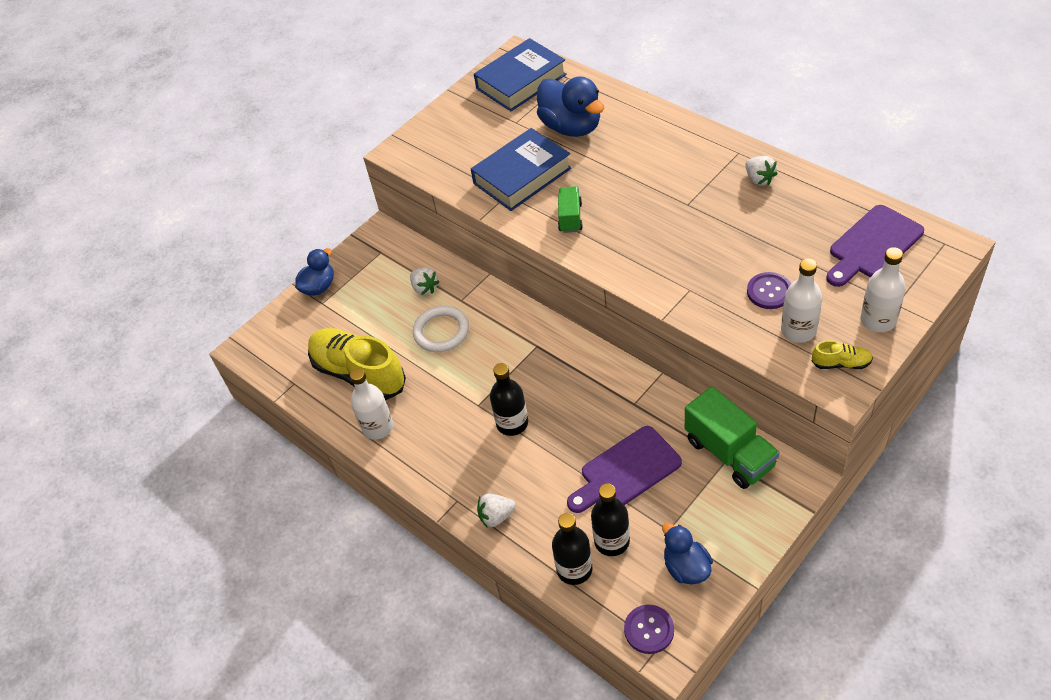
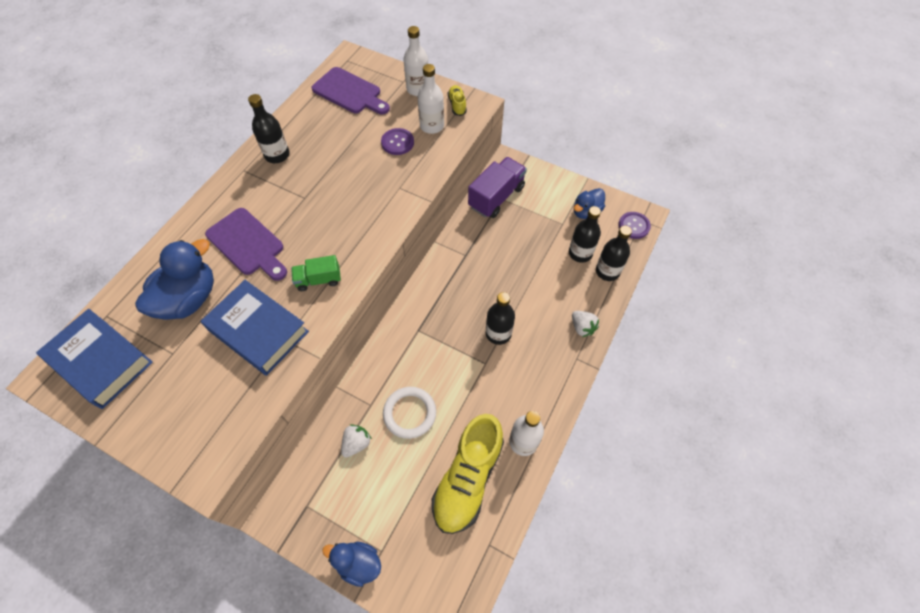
camera: 110 degrees left, 10 degrees up
purple cutting board [567,426,682,513] -> purple cutting board moved to [205,208,287,281]
green truck [685,386,779,489] -> purple truck [468,157,527,218]
white strawberry [745,156,778,185] -> black bottle [248,94,290,163]

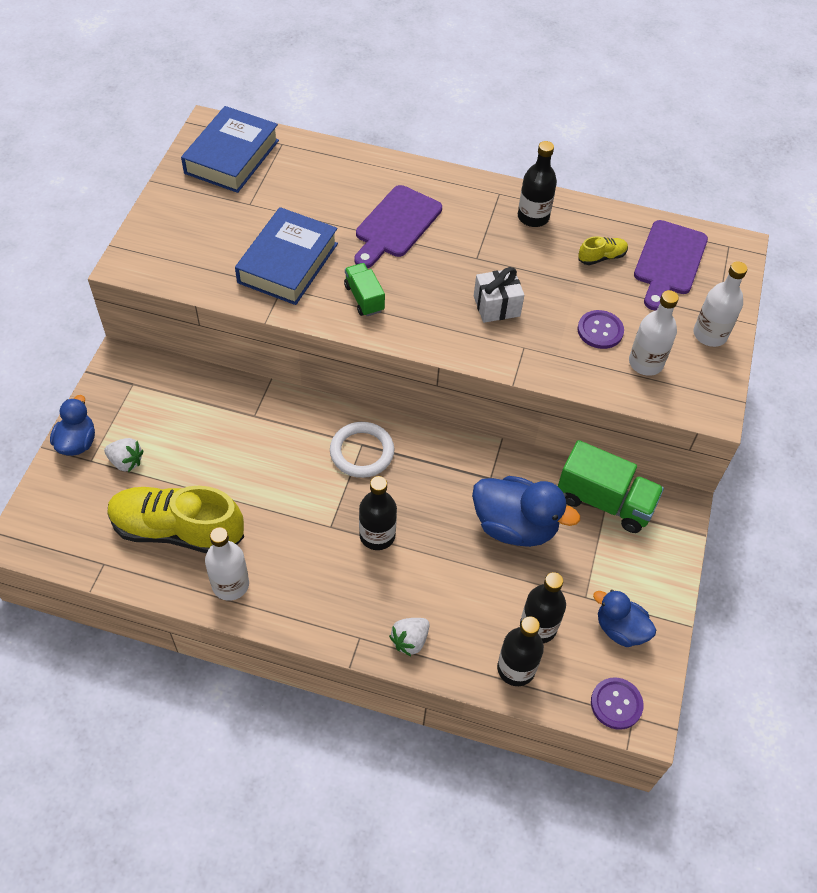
camera: 75 degrees right, 5 degrees down
blue duck [135,239,214,320] -> blue duck moved to [472,476,580,547]
white strawberry [341,424,372,458] -> white strawberry moved to [104,438,144,472]
white ring [383,387,436,439] -> white ring moved to [330,422,394,478]
yellow shoe [448,85,467,116] -> yellow shoe moved to [578,236,628,265]
purple truck [468,157,527,218] -> green truck [558,440,664,533]
none -> white gift [474,267,524,323]

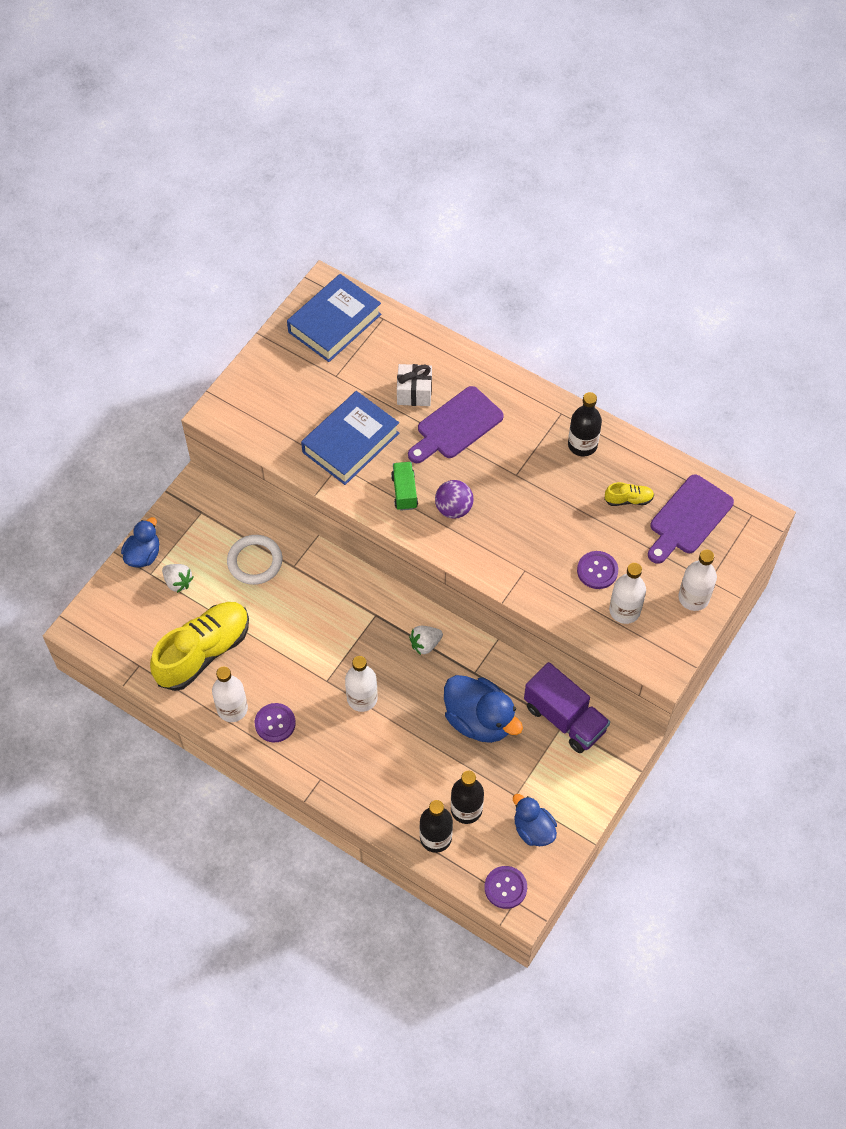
camera: 20 degrees right, 5 degrees up
yellow shoe [107,486,244,553] -> yellow shoe turned 105 degrees clockwise [150,602,249,691]
white ring [330,422,394,478] -> white ring moved to [227,535,282,585]
black bottle [359,476,397,550] -> white bottle [345,656,378,712]
white strawberry [389,618,430,656] -> white strawberry moved to [409,626,443,655]
white gift [474,267,524,323] -> white gift moved to [397,364,432,406]
green truck [558,440,664,533] -> purple truck [524,662,610,753]
none -> purple button [255,703,296,742]
none -> purple ball [435,480,473,518]

